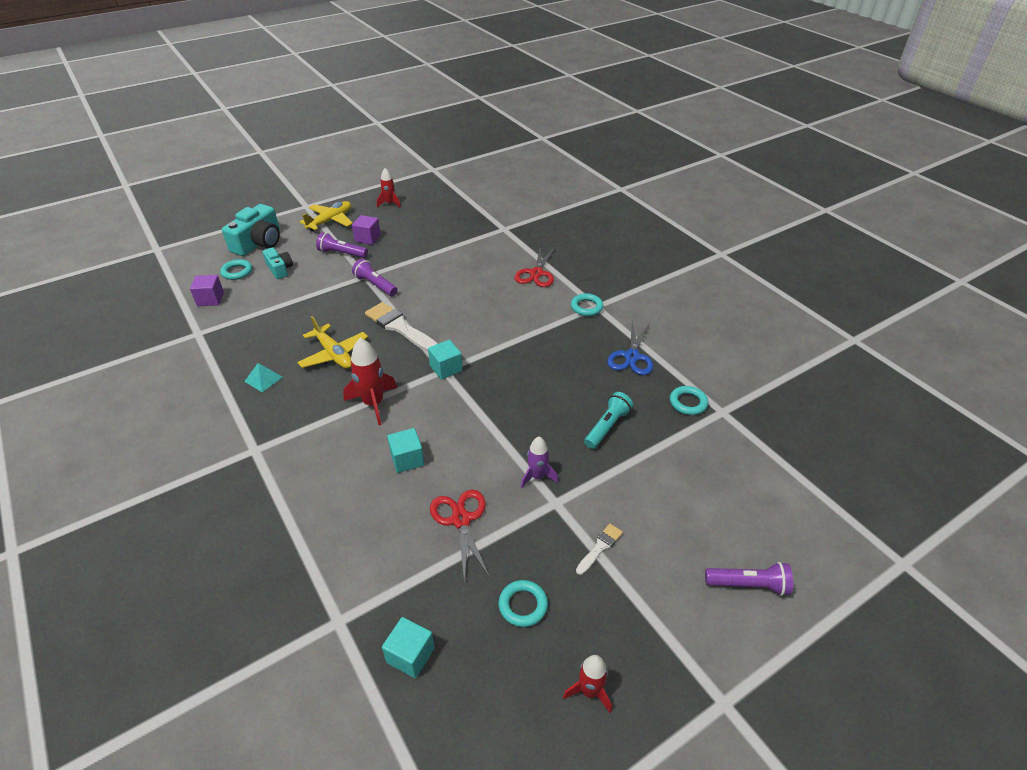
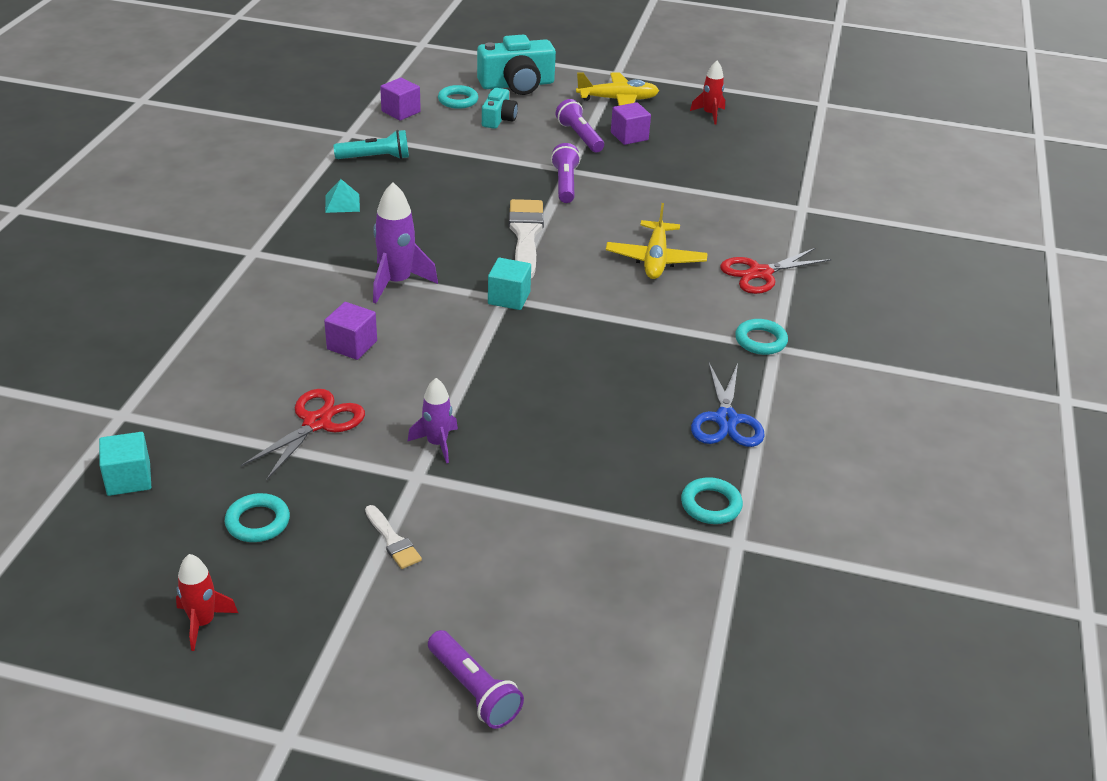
camera: 45 degrees right, 5 degrees down
yellow plane [297,316,368,369] -> yellow plane moved to [606,203,708,279]
red rocket [343,338,397,425] -> purple rocket [373,182,438,303]
turquoise cube [387,428,424,473] -> purple cube [324,302,377,360]
white brush [576,524,623,575] -> white brush turned 60 degrees clockwise [365,505,422,569]
turquoise flashlight [584,392,633,449] -> turquoise flashlight moved to [333,130,409,159]
blue scissors [607,321,653,375] -> blue scissors turned 60 degrees counterclockwise [691,362,765,447]

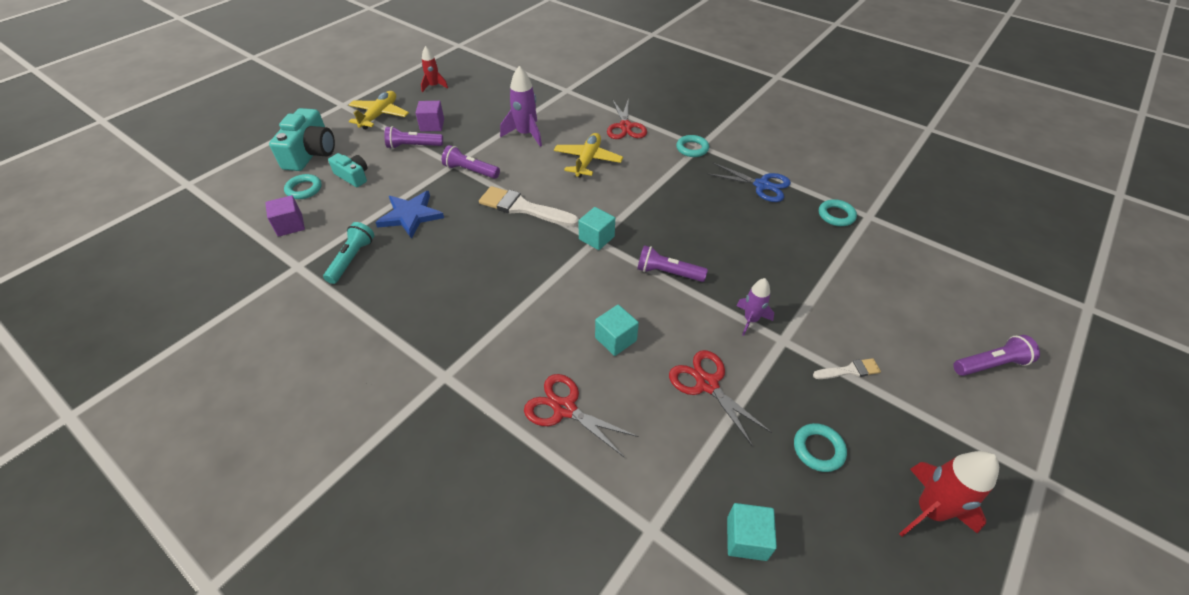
camera: 65 degrees left, 10 degrees up
red rocket [176,554,238,651] -> red rocket [899,451,999,537], size x1.58
purple cube [324,302,377,360] -> turquoise cube [595,305,639,356]
turquoise pyramid [325,179,360,213] -> none
purple rocket [373,182,438,303] -> purple rocket moved to [500,66,542,147]
yellow plane [606,203,708,279] -> yellow plane turned 105 degrees counterclockwise [554,133,623,178]
none -> blue star [375,191,444,239]
none -> red scissors [524,374,639,458]
none -> purple flashlight [637,245,708,282]

